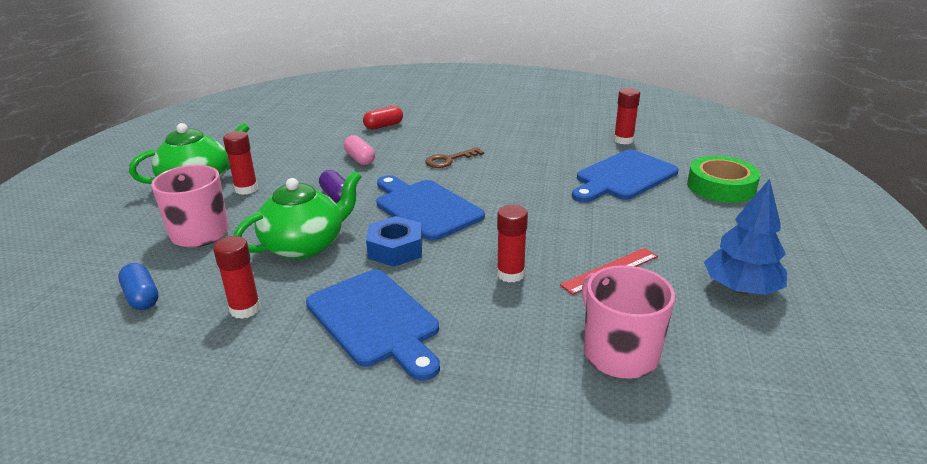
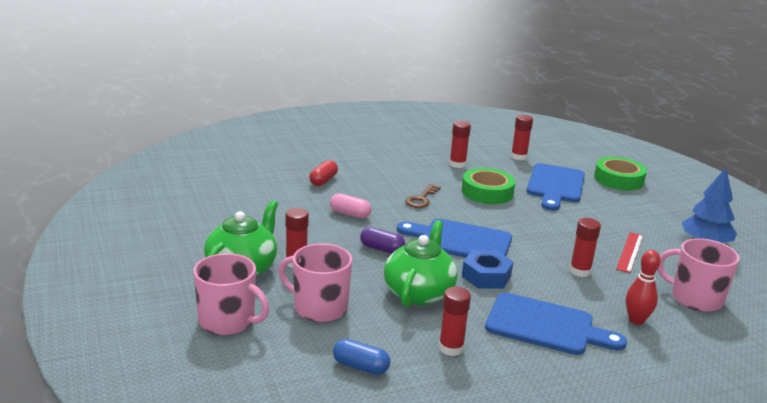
camera: 35 degrees left, 5 degrees down
none -> pink mug [193,253,269,335]
none -> red glue stick [449,121,471,168]
none -> green tape [462,168,515,204]
none -> red bowling pin [626,250,661,325]

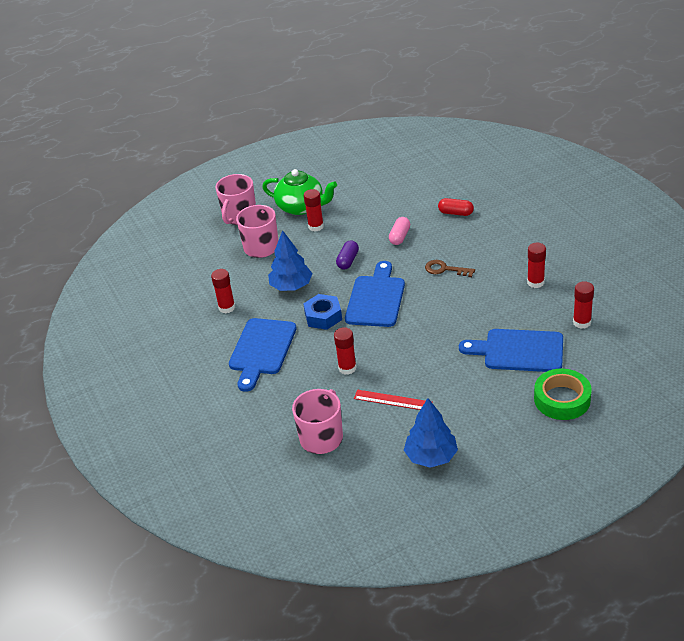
camera: 90 degrees right, 15 degrees up
blue capsule [333,339,390,375] -> none
green teapot [384,220,458,307] -> blue tree [268,230,313,291]
green tape [462,168,515,204] -> none
red bowling pin [626,250,661,325] -> none

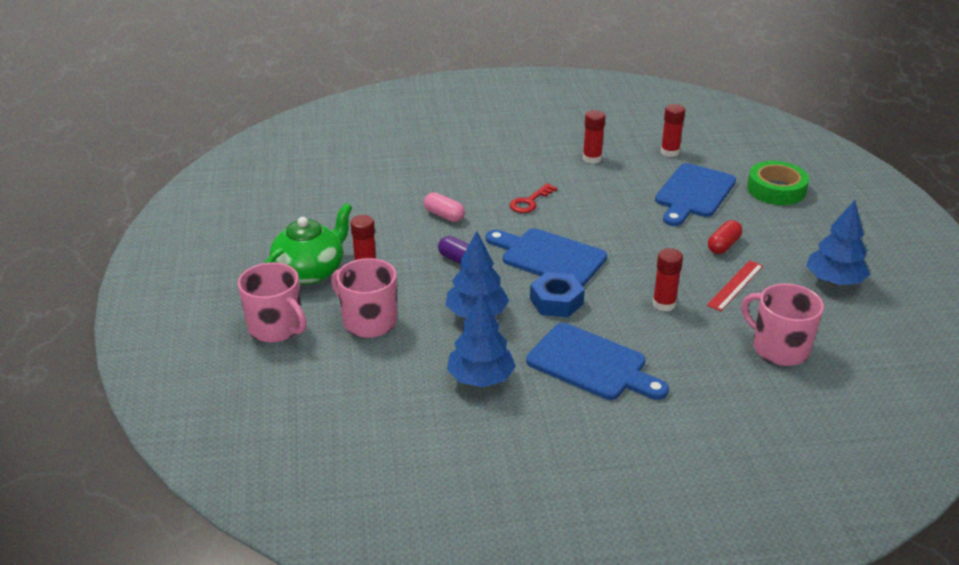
camera: 75 degrees left, 5 degrees down
red glue stick [211,269,235,313] -> blue tree [447,293,516,387]
brown key [425,260,475,277] -> red key [509,183,557,213]
red capsule [438,198,474,216] -> red capsule moved to [708,220,742,254]

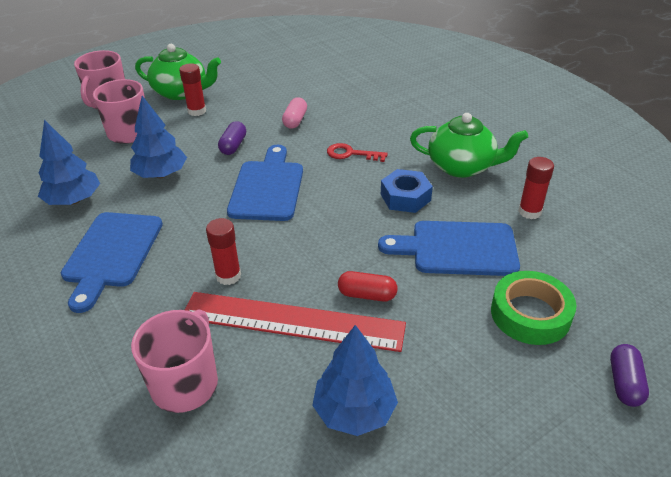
camera: 65 degrees right, 5 degrees up
blue nut [530,272,585,317] -> blue nut moved to [381,169,433,213]
red glue stick [583,110,606,164] -> green teapot [410,113,528,178]
red ruler [707,260,763,311] -> red ruler [185,292,406,352], size x1.98
none -> purple capsule [610,344,649,407]

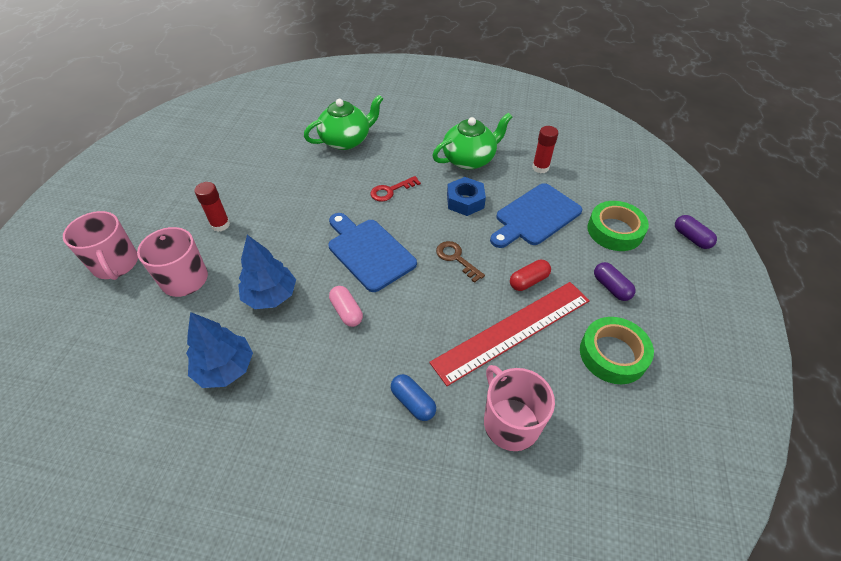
camera: 45 degrees left, 10 degrees up
blue cutting board [61,212,163,313] -> none
green teapot [135,44,221,100] -> green teapot moved to [304,95,383,150]
red glue stick [206,218,241,285] -> none
purple capsule [218,121,246,155] -> purple capsule moved to [594,262,636,301]
pink capsule [282,97,307,129] -> pink capsule moved to [329,286,363,327]
blue tree [312,325,398,436] -> green tape [580,317,654,384]
none -> blue capsule [391,374,436,421]
none -> brown key [436,241,485,283]

